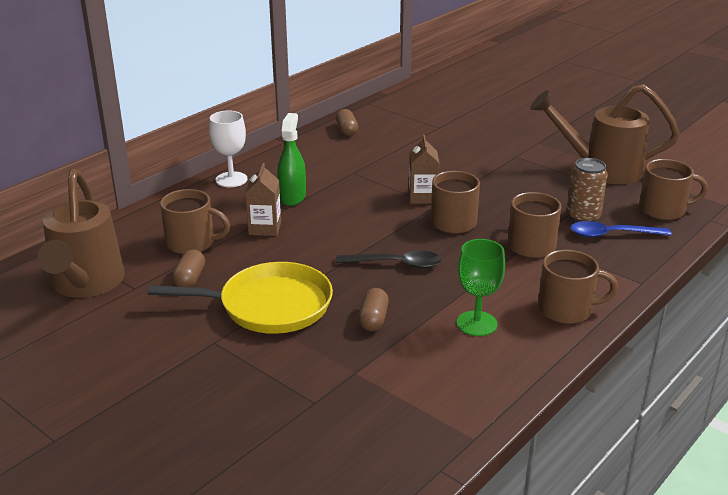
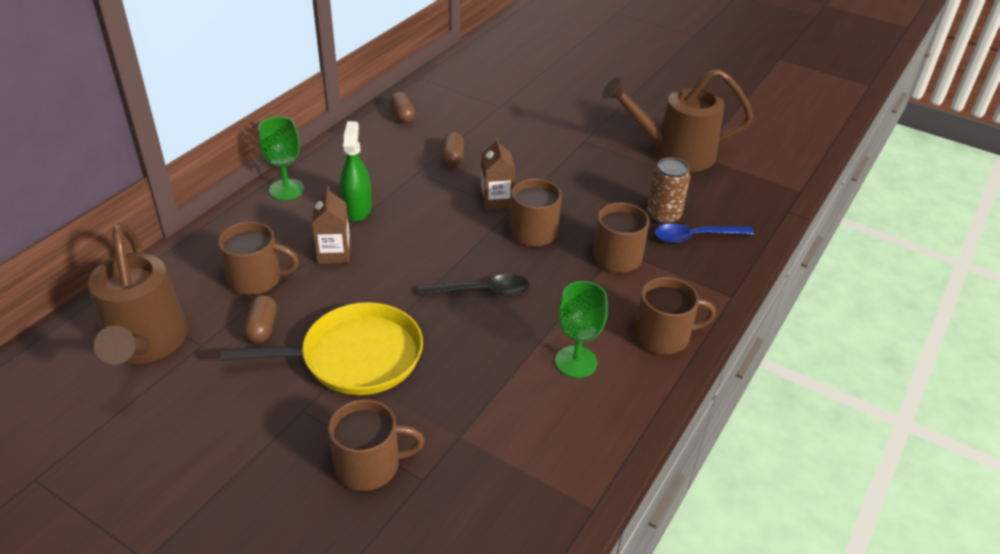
camera: 10 degrees left, 10 degrees up
white goblet [209,111,248,187] -> green goblet [258,117,304,200]
brown capsule [358,288,389,331] -> brown capsule moved to [442,132,464,167]
brown mug [639,159,708,220] -> brown mug moved to [328,399,424,491]

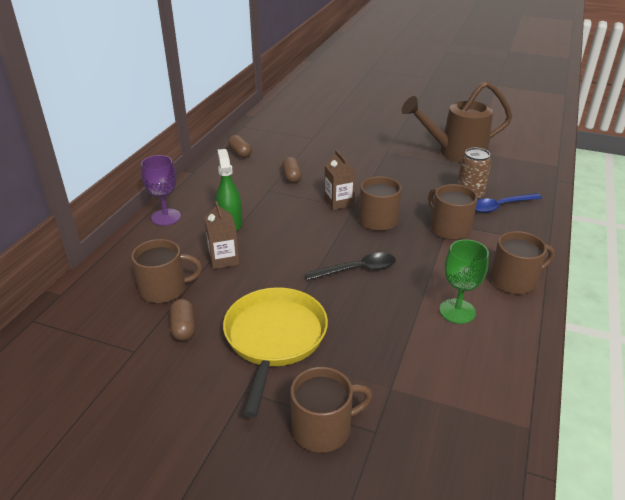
camera: 10 degrees left, 5 degrees down
brown watering can [88,223,188,364] -> none
yellow pan [221,302,423,395] -> yellow pan turned 60 degrees counterclockwise [223,287,328,418]
green goblet [258,117,304,200] -> purple goblet [141,155,181,226]

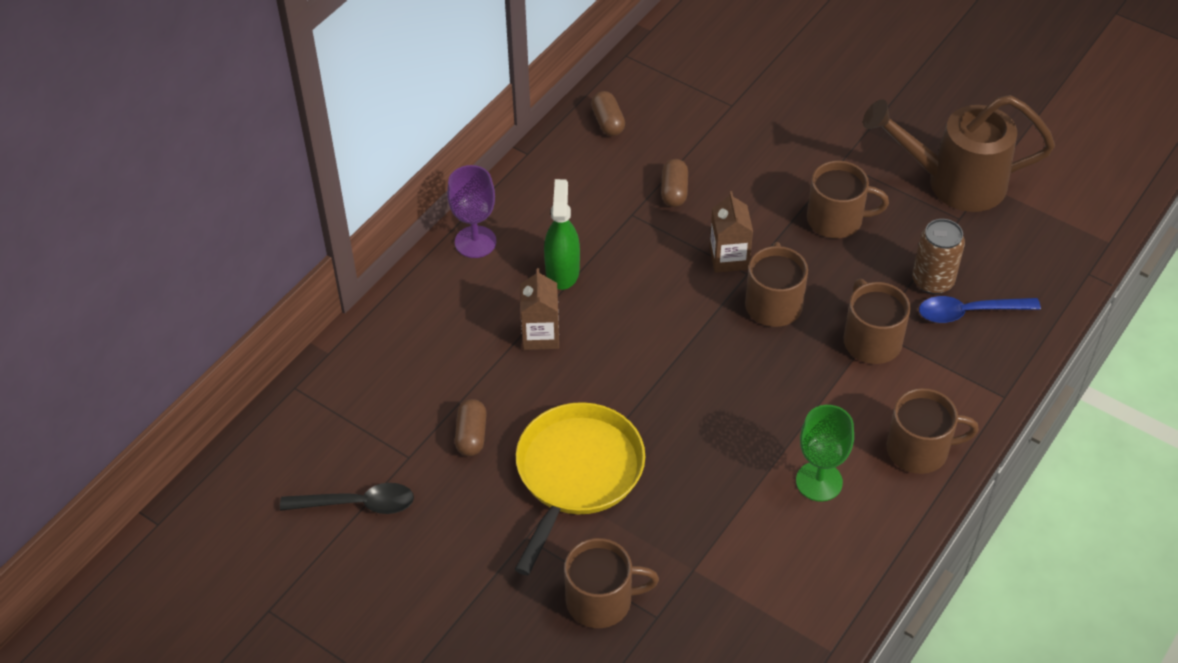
camera: 15 degrees right, 15 degrees up
brown mug [131,239,202,303] -> brown mug moved to [807,161,889,238]
black spoon [305,252,396,281] -> black spoon moved to [280,483,414,514]

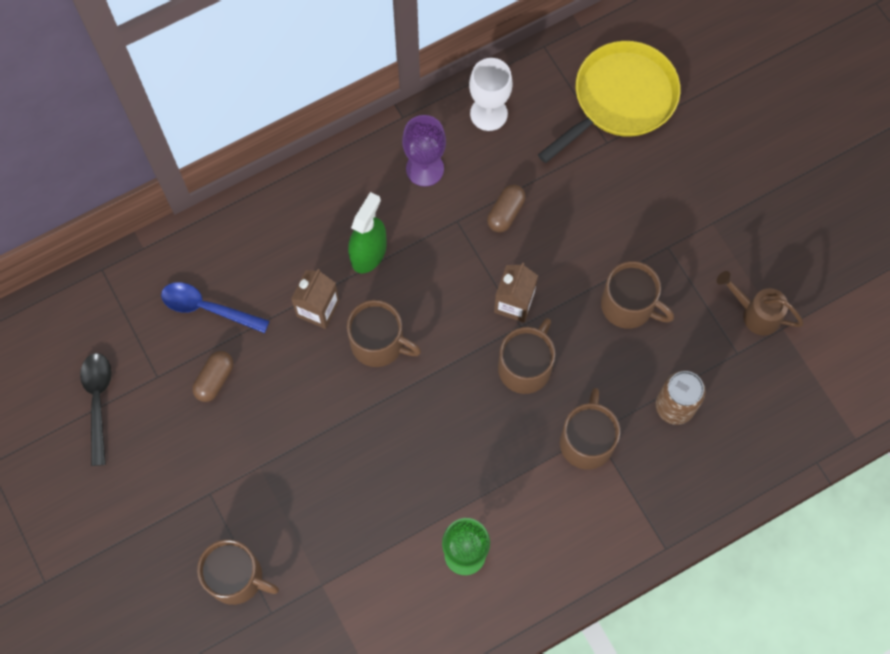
camera: 25 degrees right, 20 degrees up
black spoon [280,483,414,514] -> black spoon turned 120 degrees counterclockwise [80,353,112,466]
purple goblet [447,165,496,258] -> purple goblet moved to [402,115,446,187]
yellow pan [515,402,645,575] -> yellow pan moved to [538,41,680,163]
brown capsule [591,91,625,136] -> white goblet [469,58,513,131]
brown watering can [863,95,1055,212] -> brown watering can [717,271,804,335], size x0.52
brown mug [886,388,979,474] -> brown mug moved to [347,300,421,367]
blue spoon [919,296,1041,323] -> blue spoon moved to [161,282,269,333]

